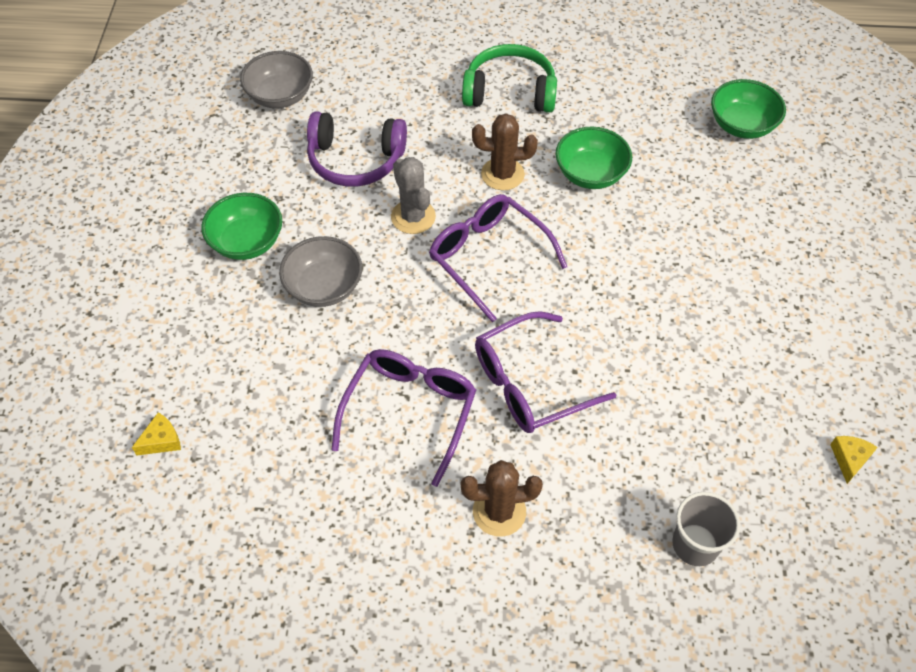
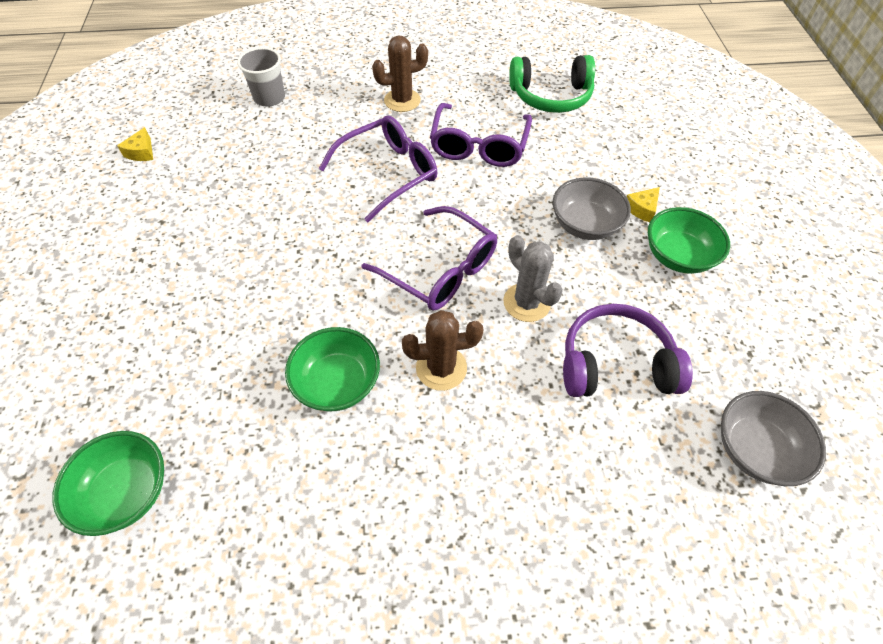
camera: 170 degrees right, 0 degrees up
yellow cheese [132,412,181,456] -> yellow cheese moved to [627,187,660,222]
green headphones [462,44,557,113] -> green headphones moved to [509,55,595,113]

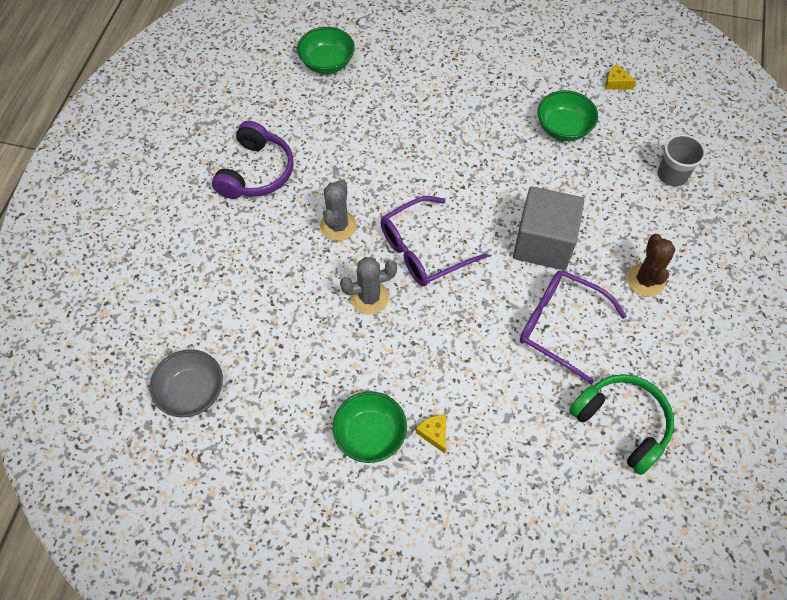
camera: 110 degrees right, 5 degrees up
green bowl [285,327,380,412] -> green bowl moved to [538,90,598,141]
purple glasses [319,115,437,222] -> grey cube [513,186,585,270]
brown cactus [402,310,484,391] -> grey cactus [320,179,357,241]
green headphones [509,55,595,113] -> green headphones turned 120 degrees clockwise [569,374,674,475]
grey bowl [553,177,631,240] -> none
purple headphones [563,304,693,397] -> purple headphones moved to [212,121,294,199]

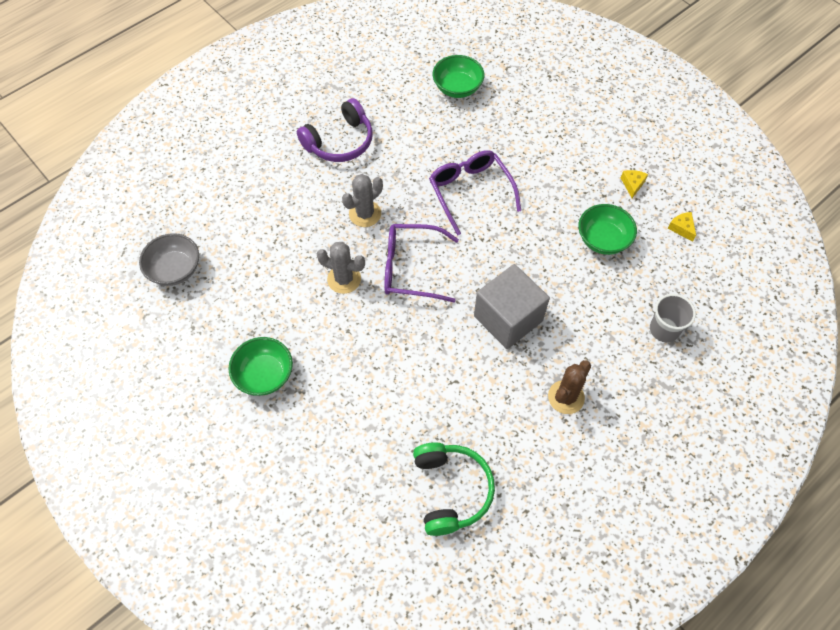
camera: 35 degrees right, 0 degrees up
yellow cheese [416,415,446,454] -> yellow cheese moved to [621,170,648,198]
purple glasses [520,270,627,384] -> purple glasses moved to [429,150,521,236]

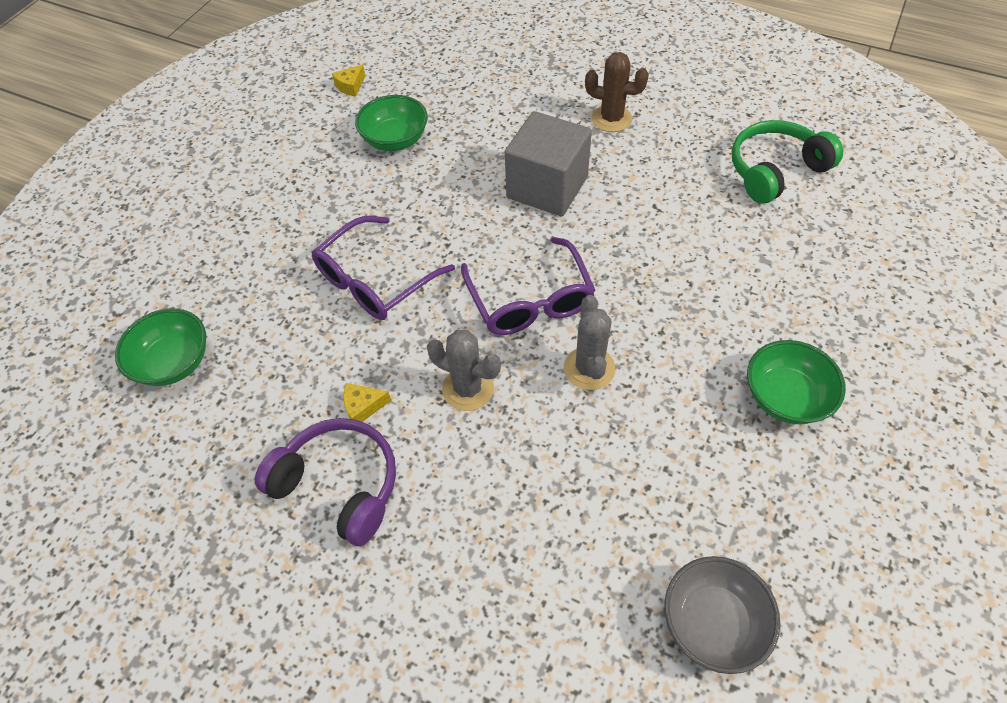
camera: 110 degrees left, 5 degrees down
yellow cheese [621,170,648,198] -> yellow cheese moved to [343,383,391,422]
grey cup [650,294,696,343] -> none

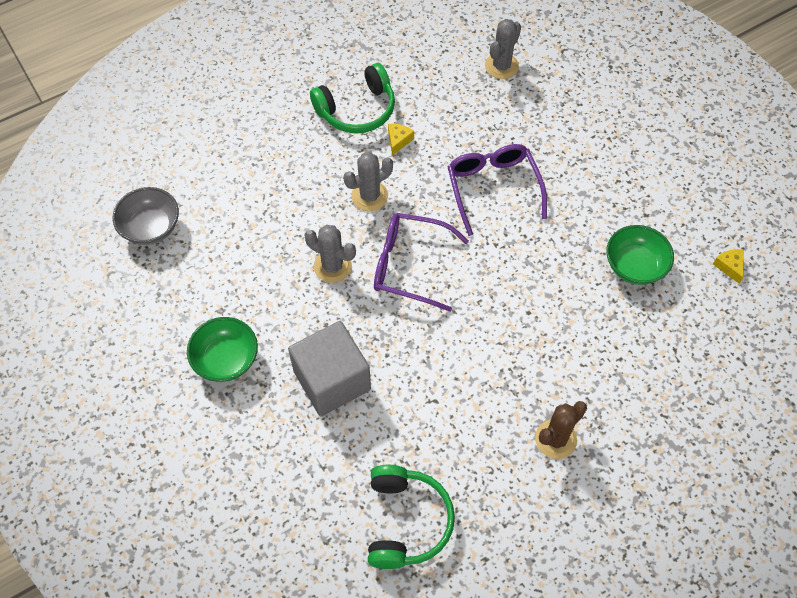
camera: 120 degrees right, 5 degrees up
green bowl [115,308,206,386] -> grey cactus [485,19,521,79]
purple headphones [255,418,396,546] -> green headphones [310,63,395,134]
grey cube [505,111,592,217] -> grey cube moved to [288,321,371,417]

